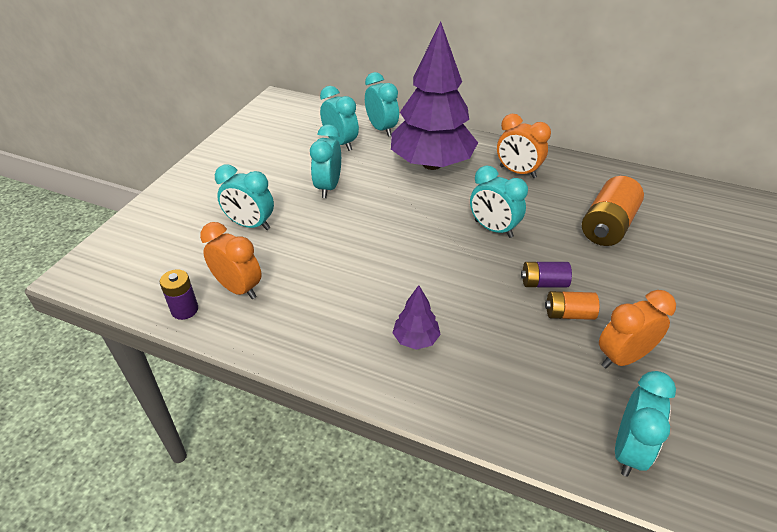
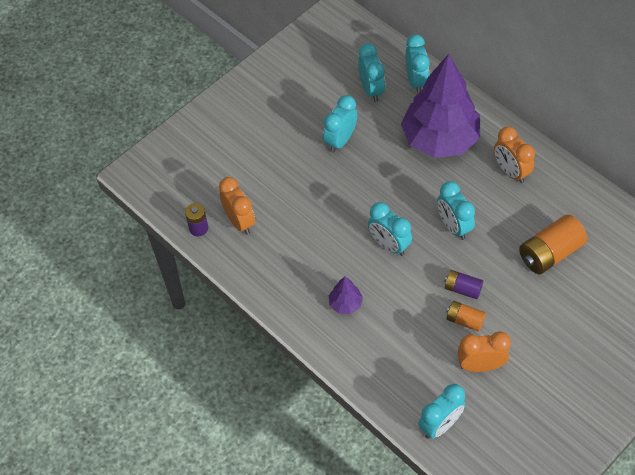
camera: 25 degrees right, 15 degrees up
turquoise clock [215,164,274,230] -> turquoise clock moved to [368,202,412,256]

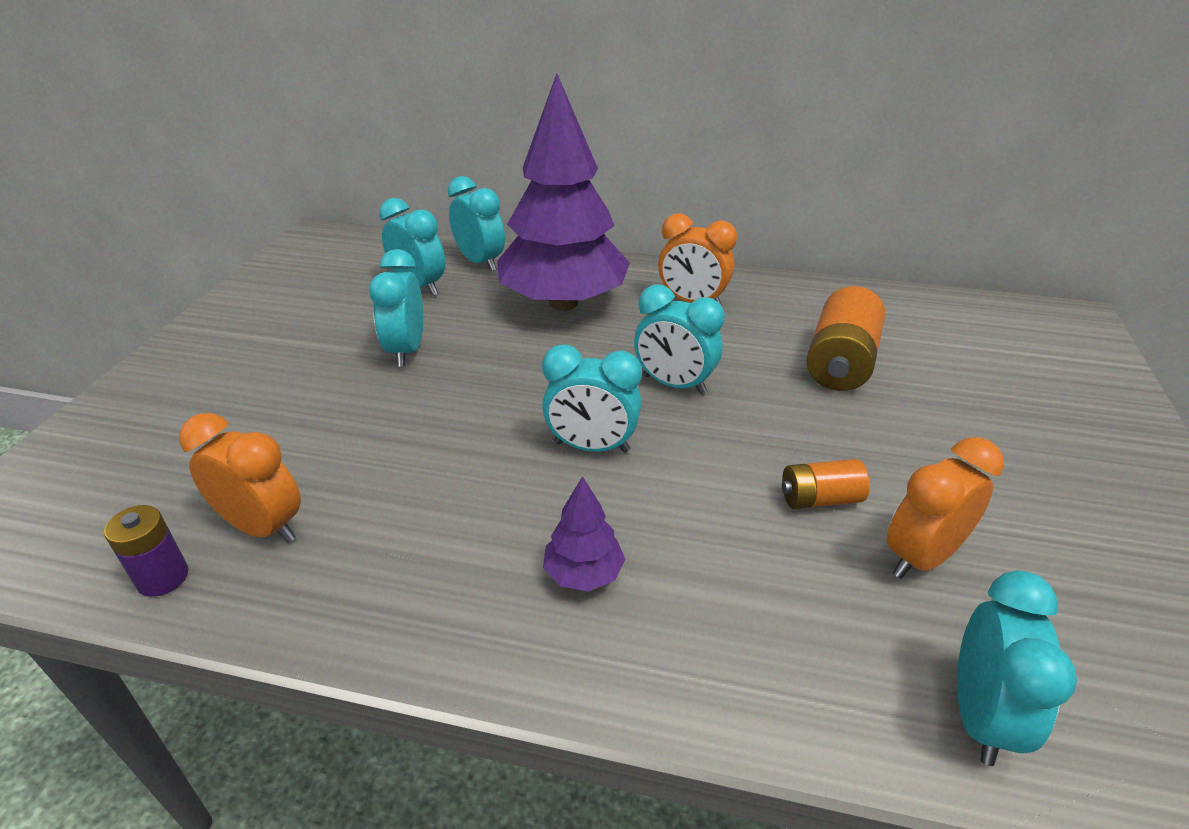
camera: 35 degrees left, 20 degrees down
purple battery [444,270,483,299] -> none

